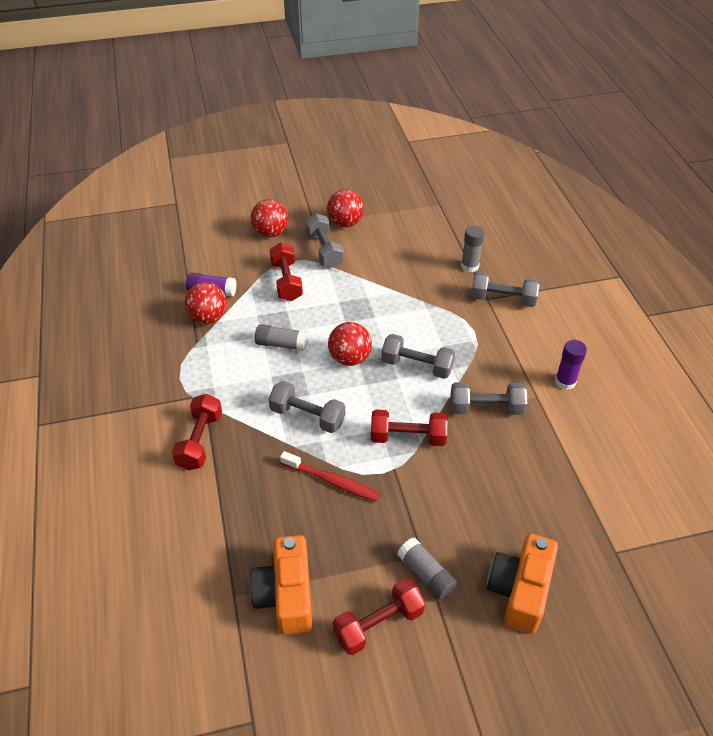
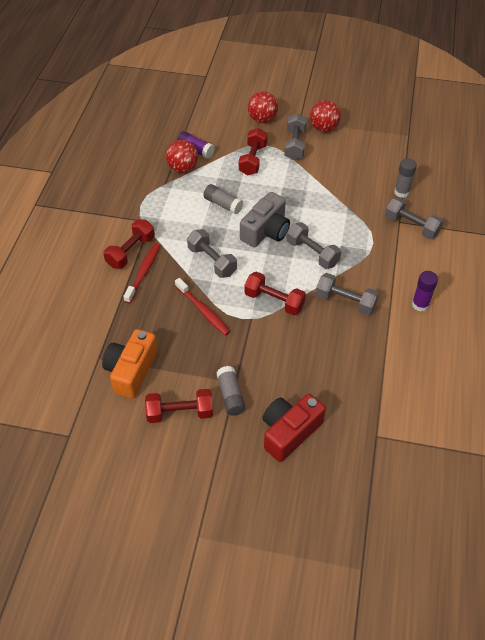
camera: 25 degrees right, 5 degrees up
red ball [328,322,372,366] -> grey camera [240,192,290,247]
orange camera [487,534,558,634] -> red camera [262,394,326,462]
none -> red toothbrush [123,243,161,303]

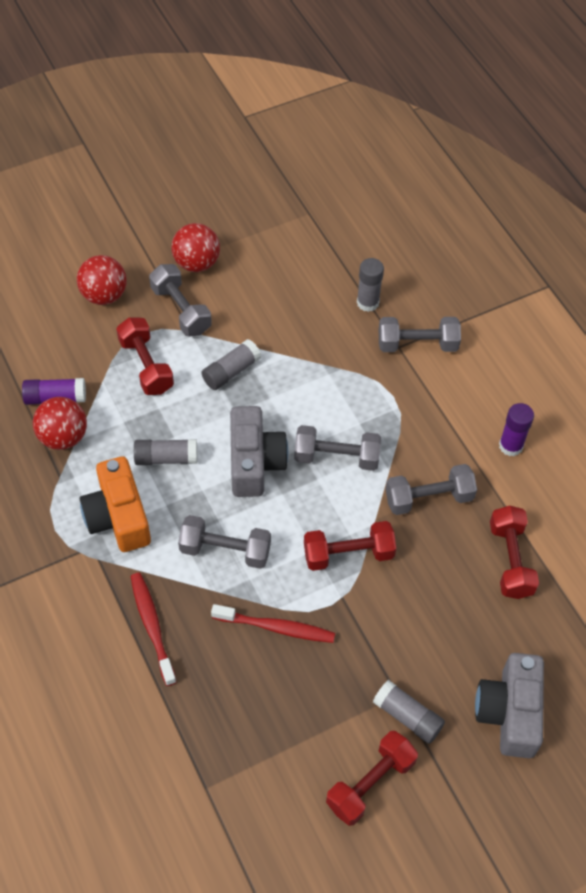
camera: 40 degrees left, 5 degrees up
orange camera [102,329,158,398] -> orange camera moved to [80,456,151,552]
red dumbbell [103,220,155,269] -> red dumbbell moved to [490,506,539,599]
red camera [262,394,326,462] -> grey camera [475,653,544,758]
none -> grey glue stick [201,339,261,390]

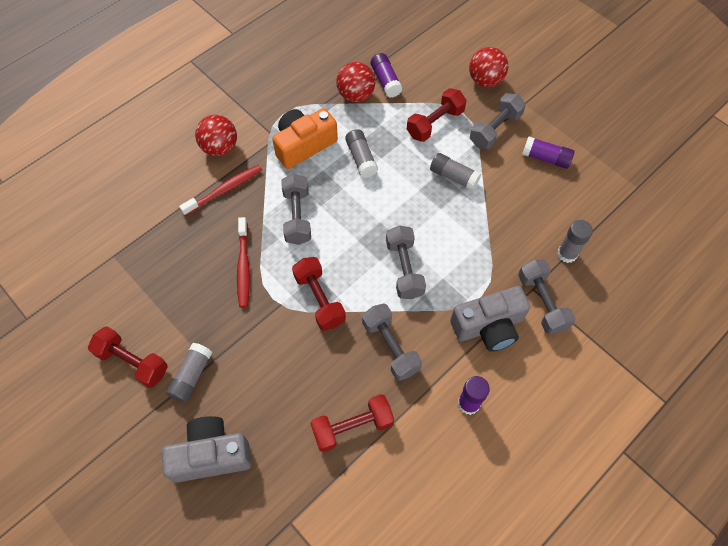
camera: 75 degrees right, 5 degrees up
red ball [171,223,220,272] -> red ball moved to [195,115,237,156]
grey camera [230,406,288,497] -> grey camera moved to [450,286,530,352]
none -> purple glue stick [522,136,574,169]

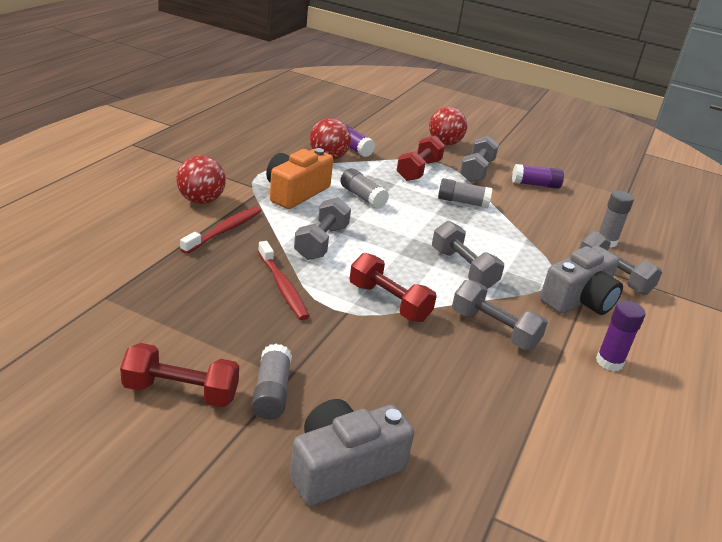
camera: 25 degrees left, 30 degrees down
grey dumbbell [281,174,311,245] -> grey dumbbell turned 45 degrees clockwise [294,197,351,260]
red dumbbell [310,394,394,452] -> none

